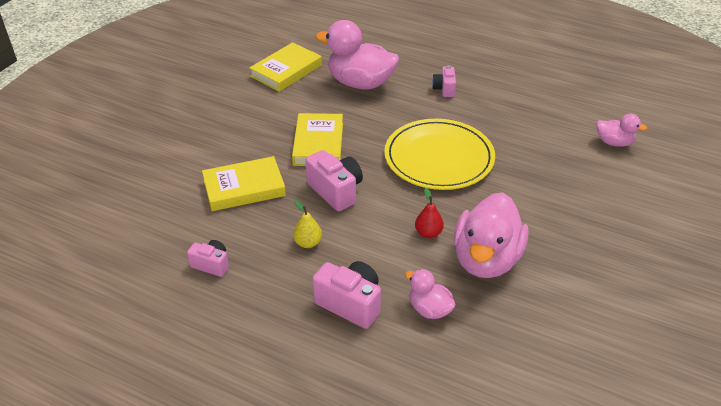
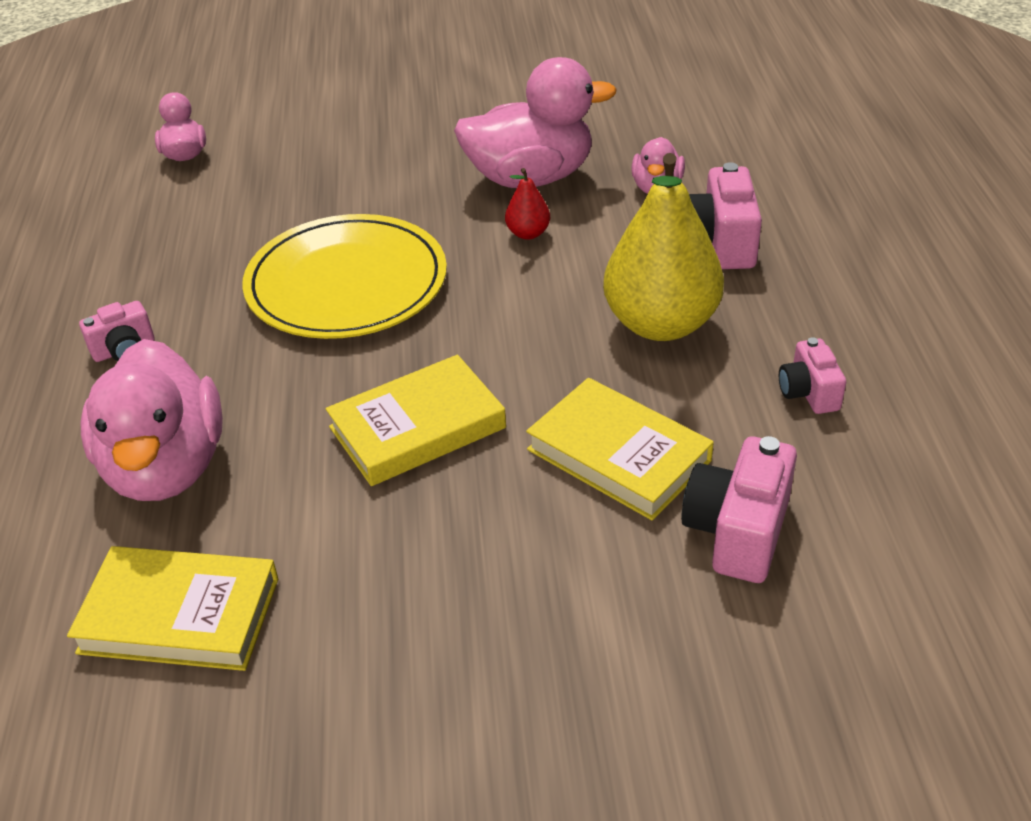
camera: 120 degrees left, 0 degrees up
yellow pear [293,200,322,248] -> yellow pear [603,153,724,341], size x2.34
pink camera [305,150,363,211] -> pink camera moved to [681,436,797,583]

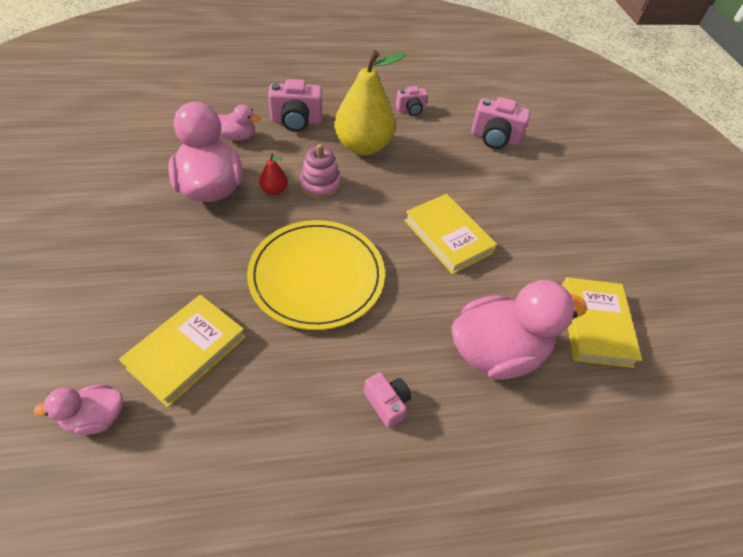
camera: 100 degrees left, 10 degrees up
yellow book [526,378,714,521] -> yellow book moved to [119,295,246,407]
none -> pink stacking toy [300,144,341,199]

